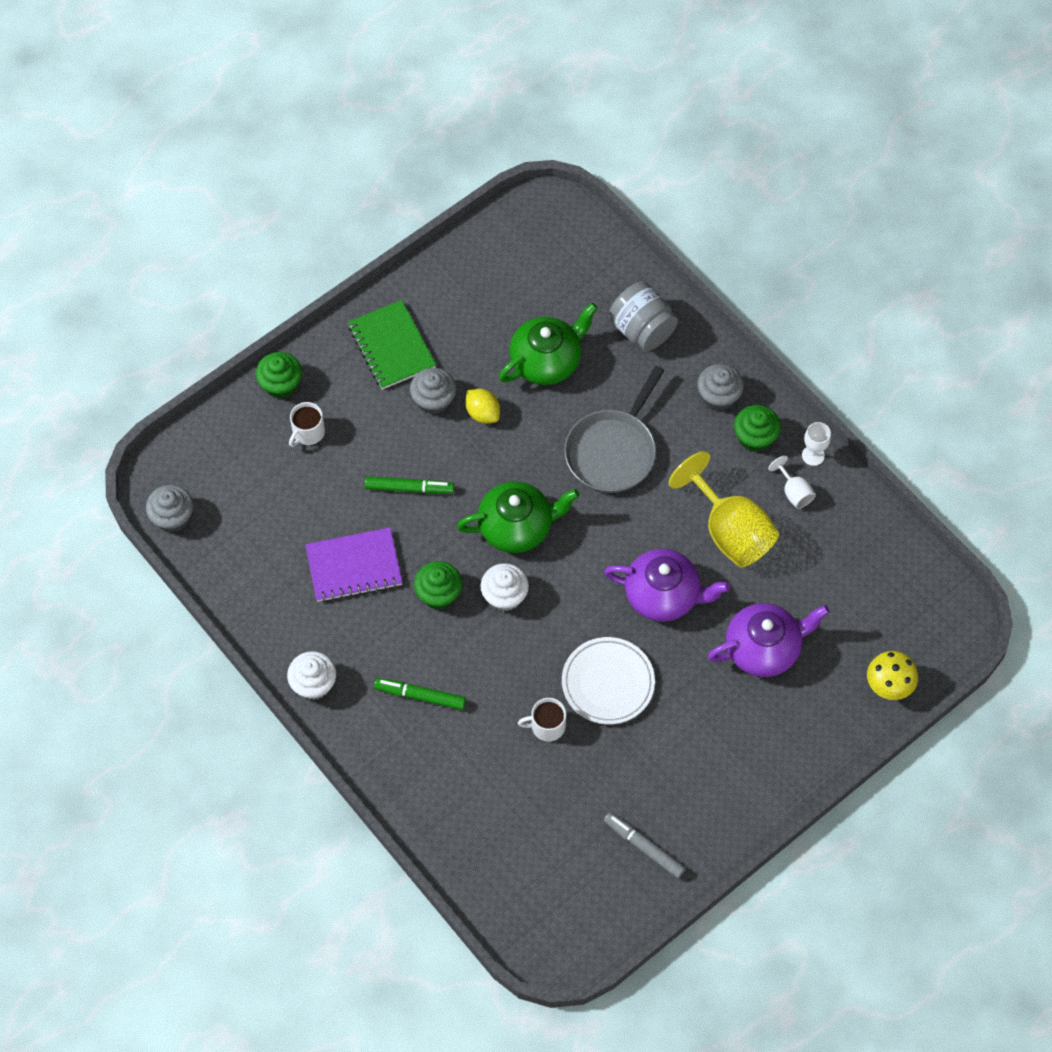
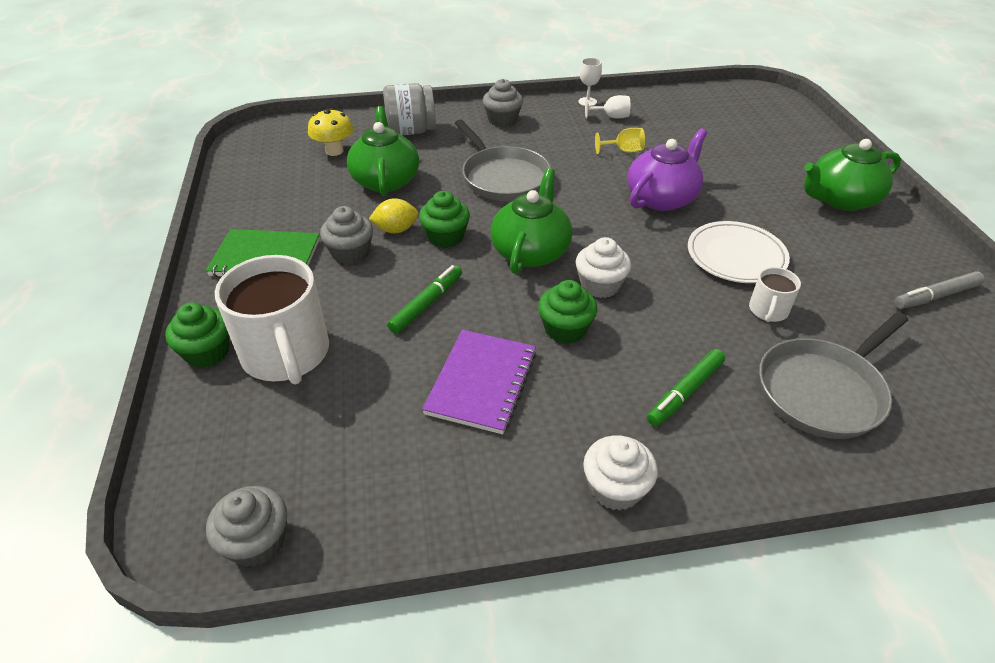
camera: 60 degrees left, 20 degrees down
white mug [289,402,325,447] -> white mug [215,255,329,385], size x2.12
yellow goblet [669,451,779,567] -> yellow goblet [595,128,645,154], size x0.45
purple teapot [708,603,830,677] -> none
green cupcake [734,405,781,452] -> green cupcake moved to [419,191,470,248]
yellow mushroom [867,651,918,700] -> yellow mushroom moved to [308,108,354,156]
none -> grey pan [759,312,908,439]
none -> green teapot [804,139,901,211]

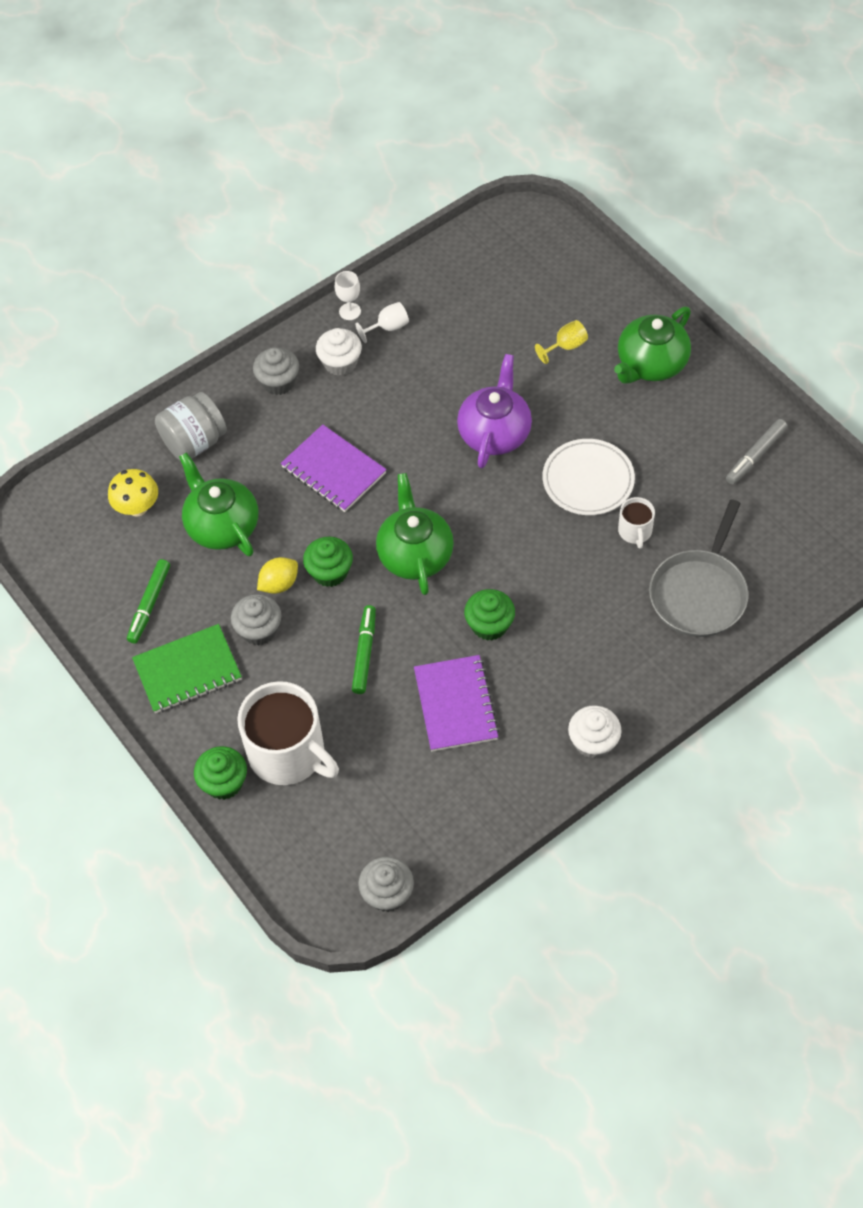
camera: 25 degrees left, 15 degrees up
grey pan [455,120,551,201] -> purple notebook [281,424,387,512]
white cupcake [576,237,631,298] -> white cupcake moved to [316,328,362,376]
yellow goblet [595,128,645,154] -> yellow goblet moved to [535,320,588,364]
green marker [647,349,725,426] -> green marker moved to [127,559,170,644]

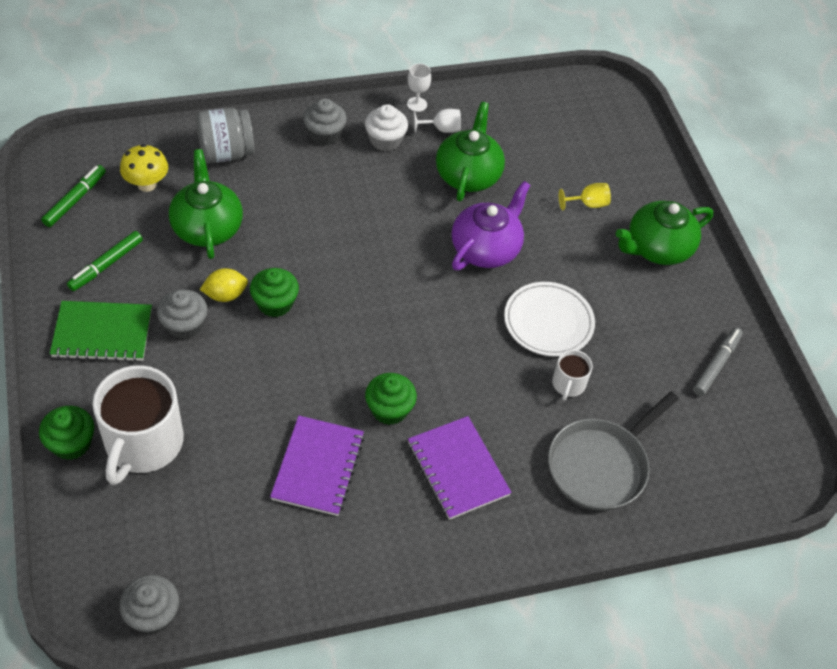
camera: 15 degrees right, 5 degrees down
white mug [237,681,339,785] -> white mug turned 45 degrees clockwise [93,365,184,485]
purple notebook [281,424,387,512] -> purple notebook moved to [408,416,512,520]
green marker [352,605,376,694] -> green marker moved to [41,165,106,227]
green teapot [376,473,454,595] -> green teapot moved to [436,102,505,201]
white cupcake [568,705,622,759] -> none
grey marker [726,419,787,484] -> grey marker turned 150 degrees clockwise [693,327,743,396]

